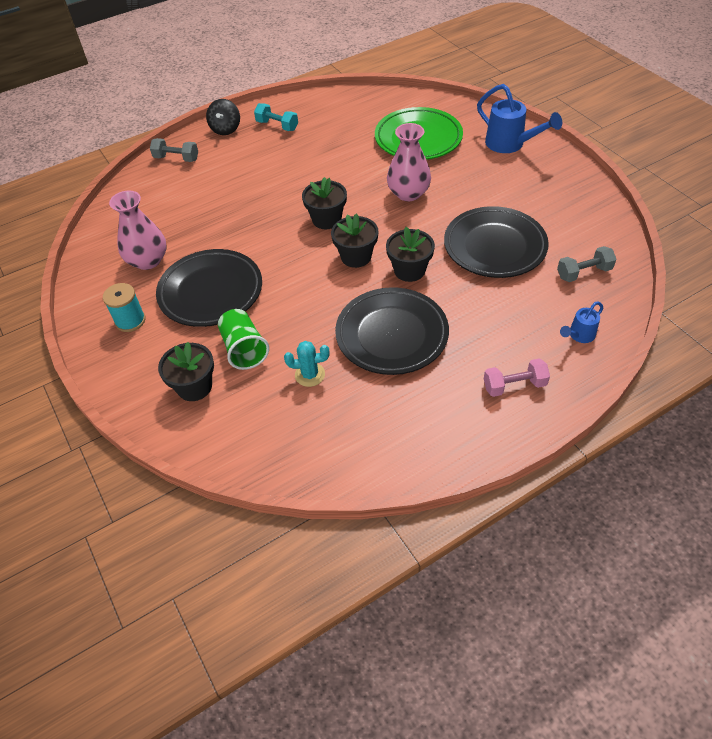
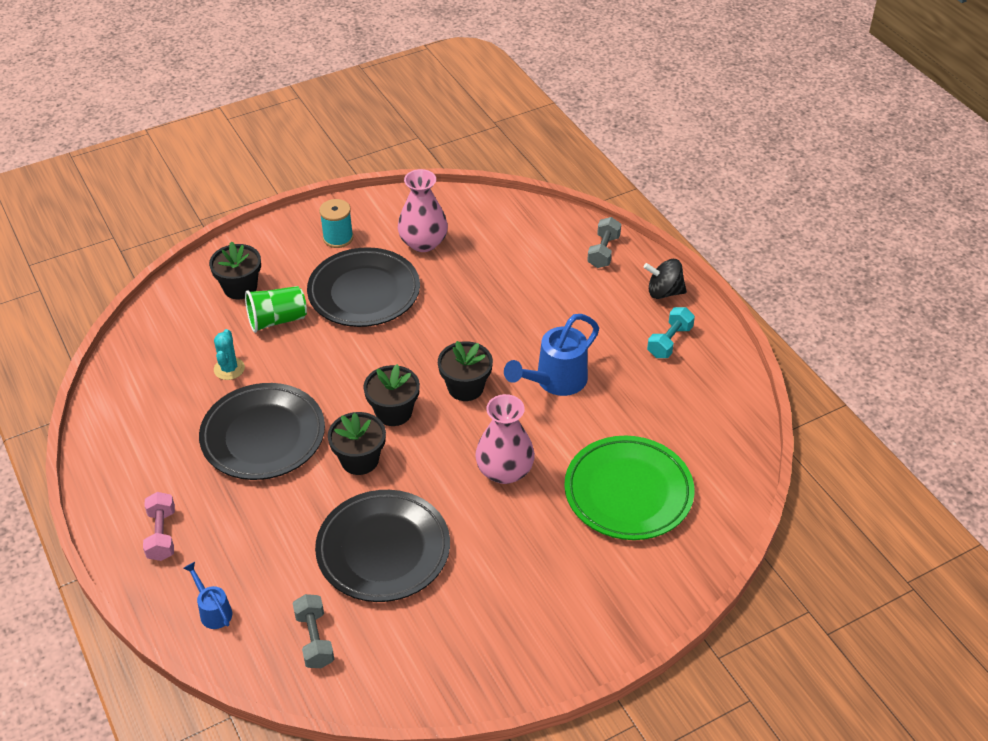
camera: 90 degrees right, 5 degrees down
blue watering can [477,84,562,153] -> blue watering can moved to [504,314,599,396]

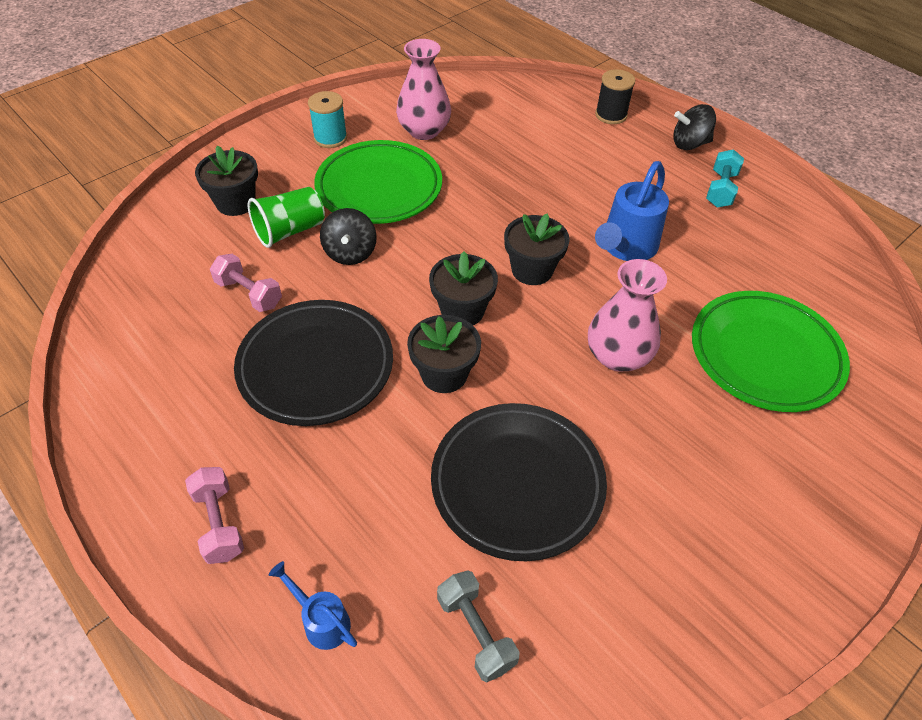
camera: 15 degrees left, 5 degrees up
turquoise cactus [214,329,245,380] -> pink dumbbell [210,254,282,312]
black plate [307,247,420,327] -> green plate [314,140,442,224]
grey dumbbell [587,217,621,268] -> black spool [595,69,635,124]
none -> black spinning top [320,208,377,265]

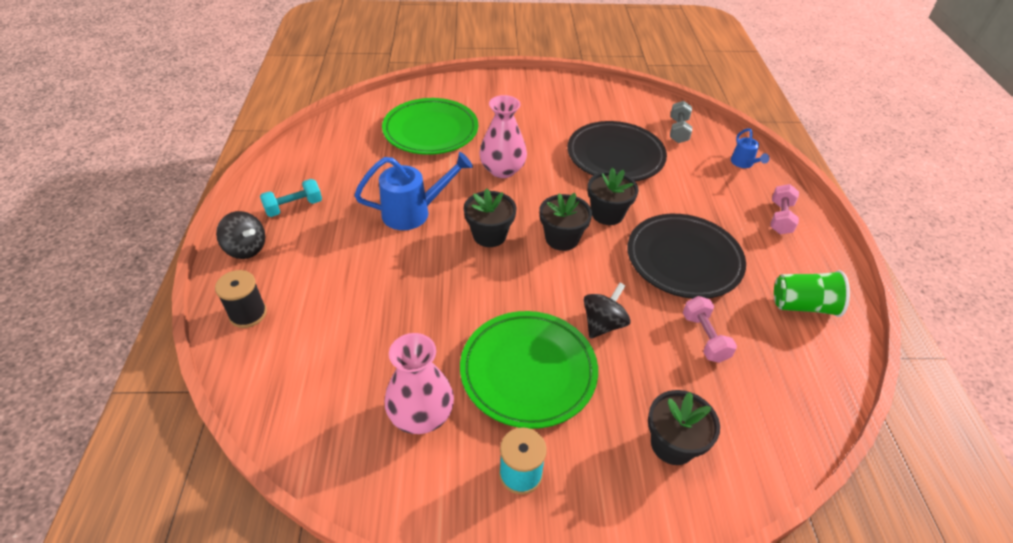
camera: 140 degrees left, 5 degrees down
green cup [248,187,325,248] -> green cup moved to [774,270,850,317]

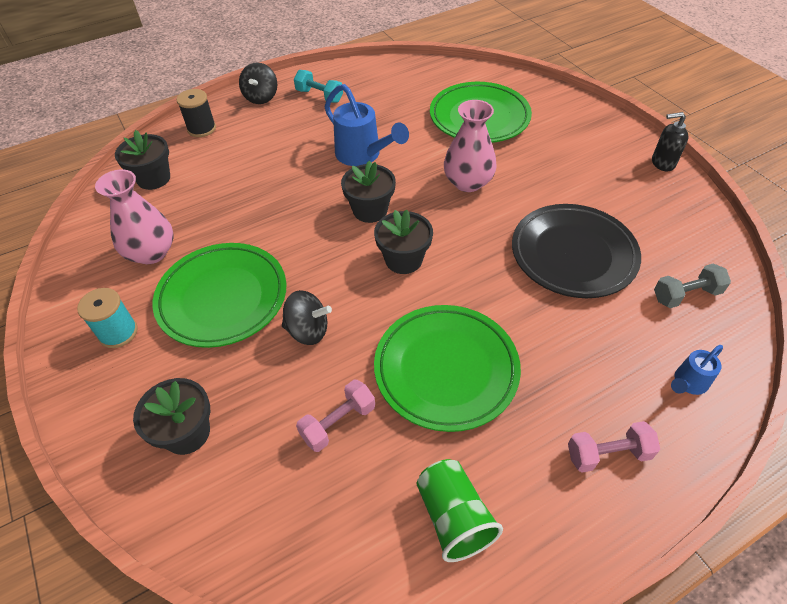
camera: 65 degrees right, 5 degrees up
black flower pot [588,167,639,225] -> black flower pot moved to [115,130,170,190]
black plate [627,214,746,299] -> green plate [374,305,521,432]
none -> black soap dispenser [652,112,689,172]

